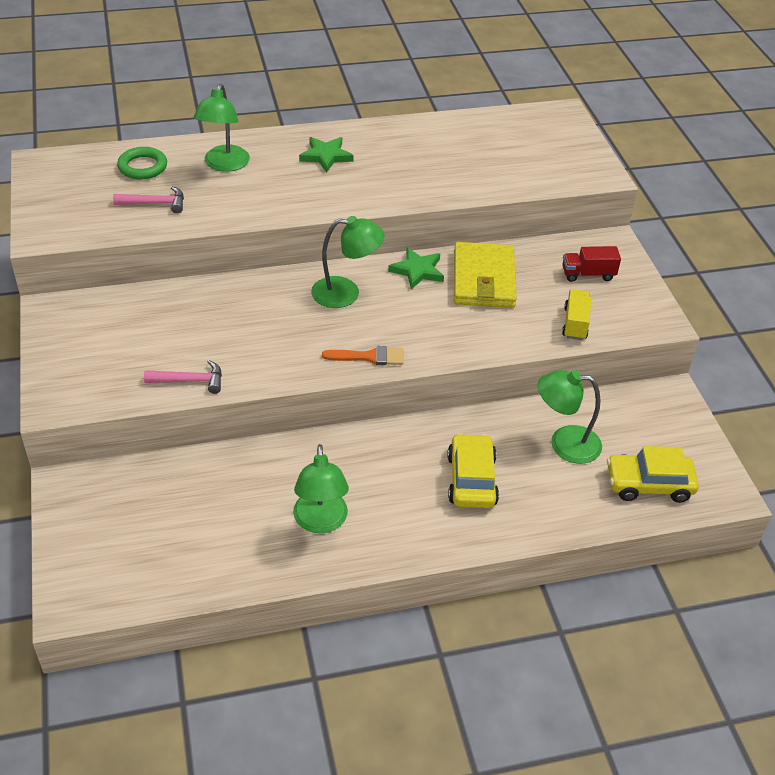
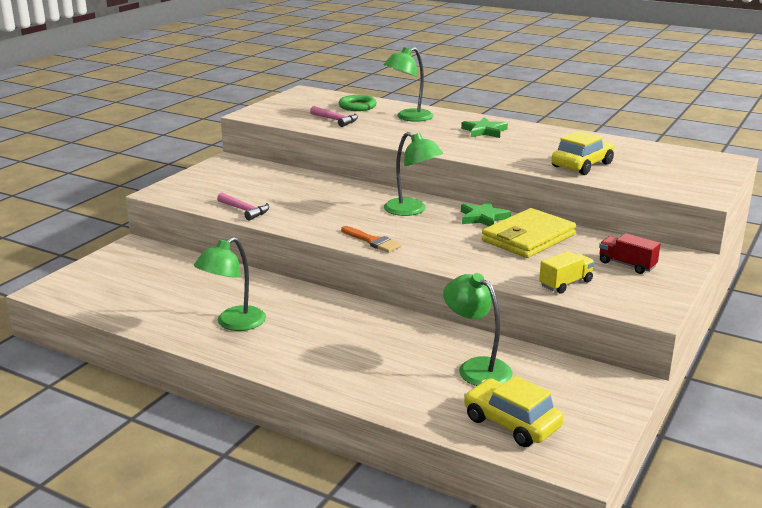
camera: 45 degrees right, 20 degrees down
yellow car [447,433,499,508] -> yellow car moved to [551,131,615,175]

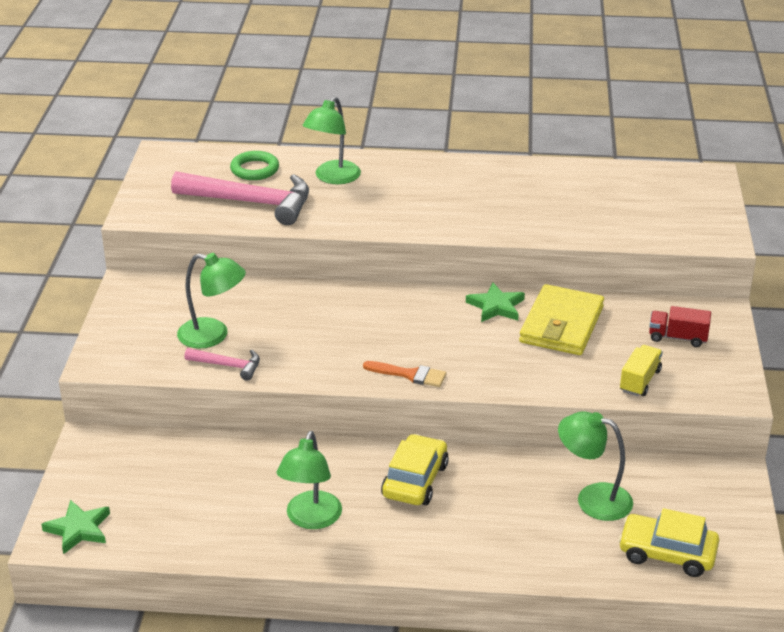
camera: 25 degrees left, 10 degrees up
pink hammer [310,106,358,127] -> pink hammer [171,171,309,225], size x2.02
green lamp [384,132,443,216] -> green lamp moved to [177,253,246,348]
green star [461,117,508,138] -> green star moved to [41,500,110,554]
yellow car [551,131,615,175] -> yellow car moved to [381,434,449,505]

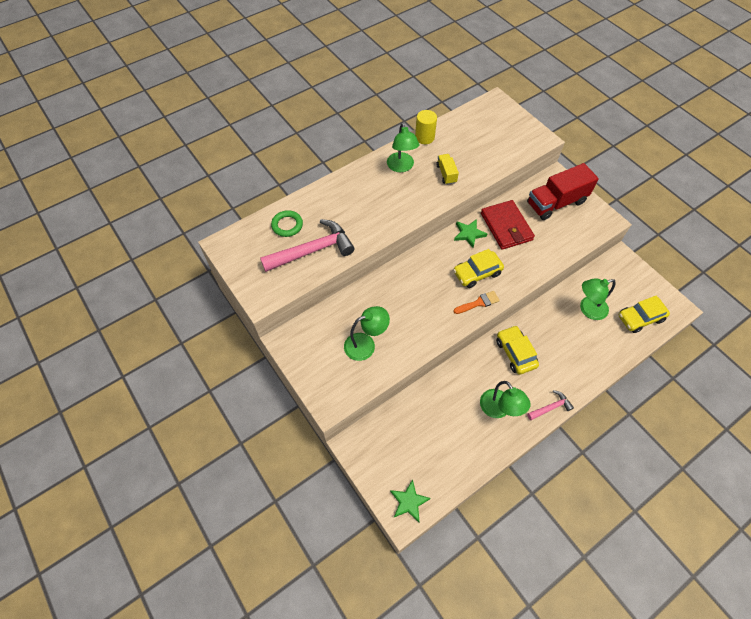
camera: 40 degrees left, 25 degrees up
pink hammer [184,348,260,381] -> pink hammer moved to [527,390,574,420]
green lamp [303,96,361,184] -> green lamp moved to [387,123,419,172]
yellow wallet [519,284,604,355] -> red wallet [481,200,535,250]
yellow truck [620,345,663,396] -> yellow truck moved to [436,154,459,185]
red truck [649,306,711,347] -> red truck [527,163,599,220], size x2.00
none -> yellow cylinder [415,110,437,144]
none -> yellow car [453,249,504,288]

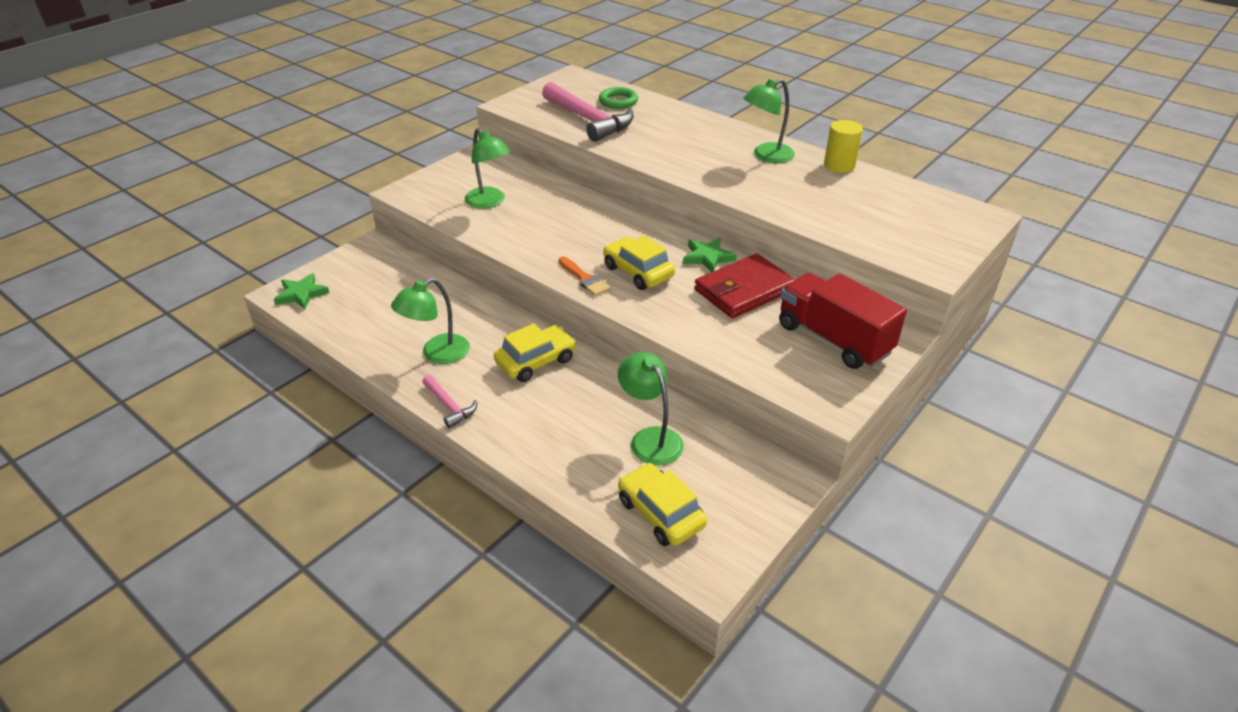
camera: 75 degrees right, 20 degrees down
yellow truck [436,154,459,185] -> none

